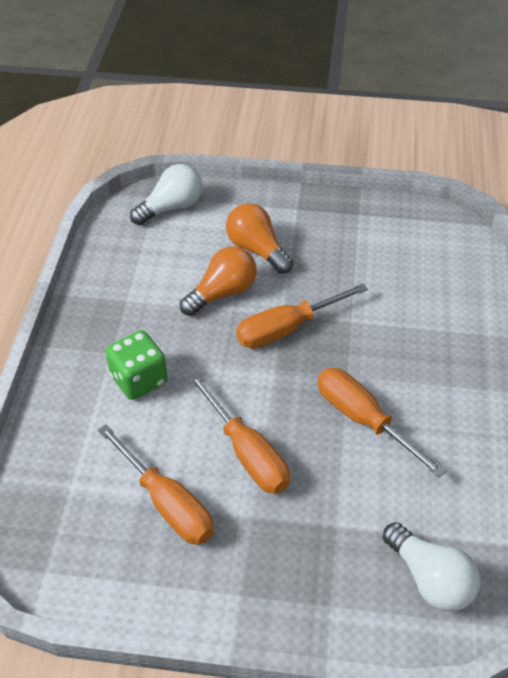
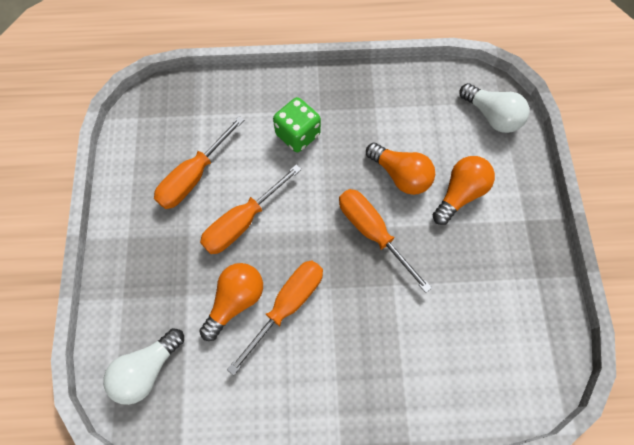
camera: 80 degrees right, 20 degrees up
none -> orange light bulb [199,263,263,341]

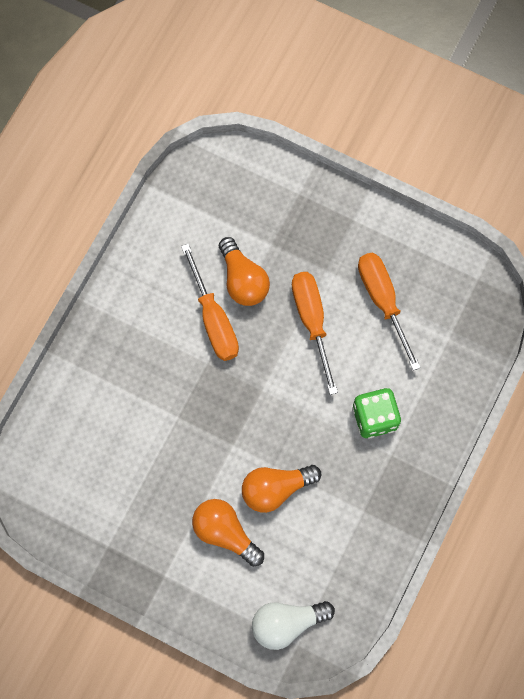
camera: 120 degrees right, 5 degrees up
white light bulb [103,328,184,405] -> none
orange screwdriver [339,189,432,293] -> none
orange light bulb [433,156,495,225] -> orange light bulb turned 150 degrees clockwise [192,499,264,567]

